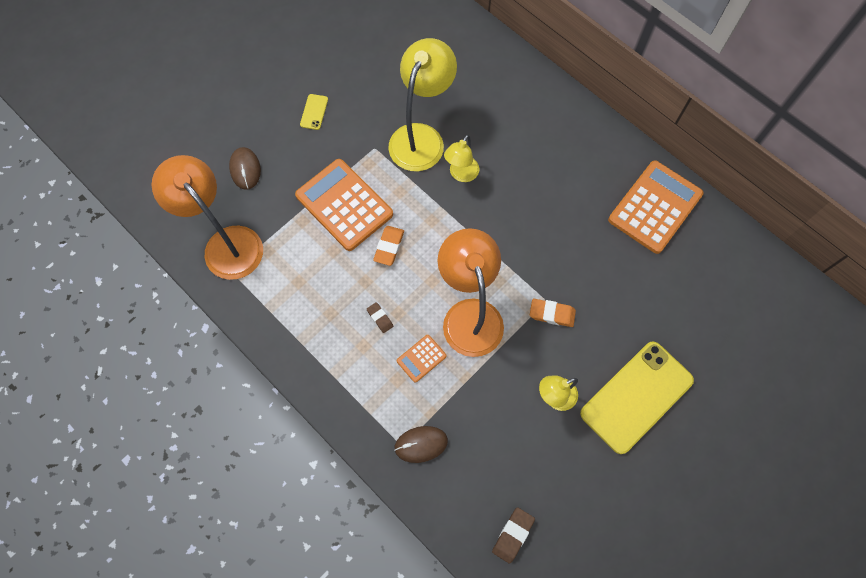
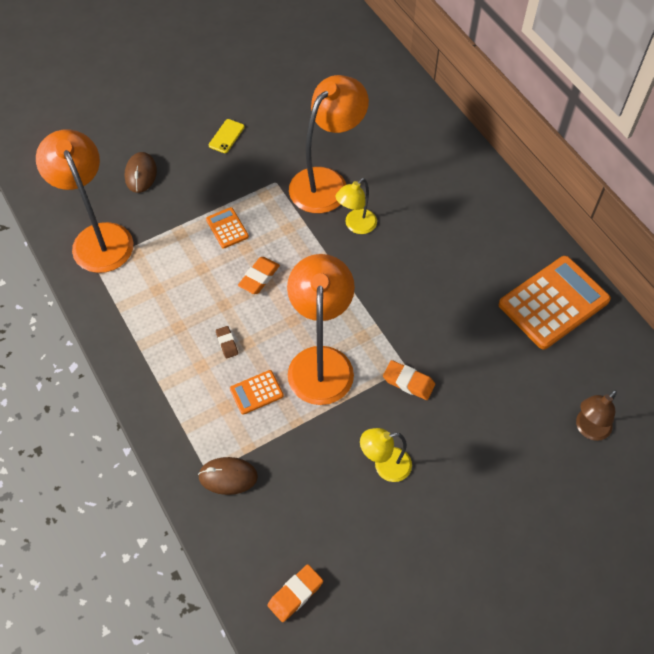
camera: 15 degrees right, 10 degrees down
orange calculator [295,159,393,251] -> orange calculator [206,207,249,248], size x0.46
yellow lamp [388,38,457,171] -> orange lamp [289,75,369,213]
brown eraser [492,507,535,564] -> orange eraser [267,564,323,622]
yellow phone [580,342,694,454] -> none
none -> brown lamp [576,390,617,441]

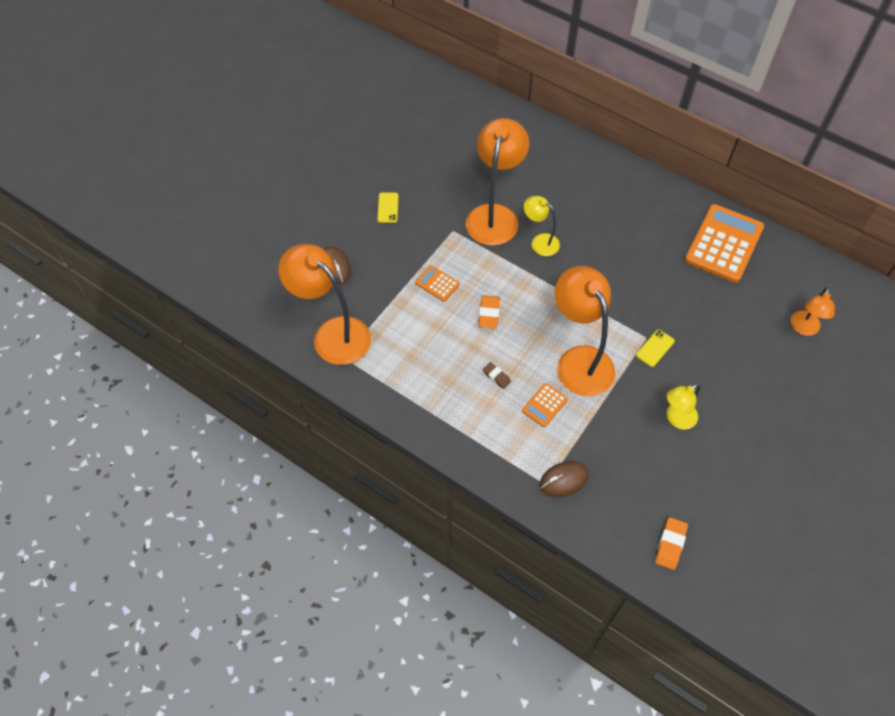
camera: 25 degrees left, 0 degrees up
yellow lamp [336,178,377,234] -> yellow lamp turned 105 degrees clockwise [524,196,560,256]
orange eraser [383,360,435,400] -> yellow phone [636,329,675,367]
brown lamp [576,390,617,441] -> orange lamp [790,287,835,336]

